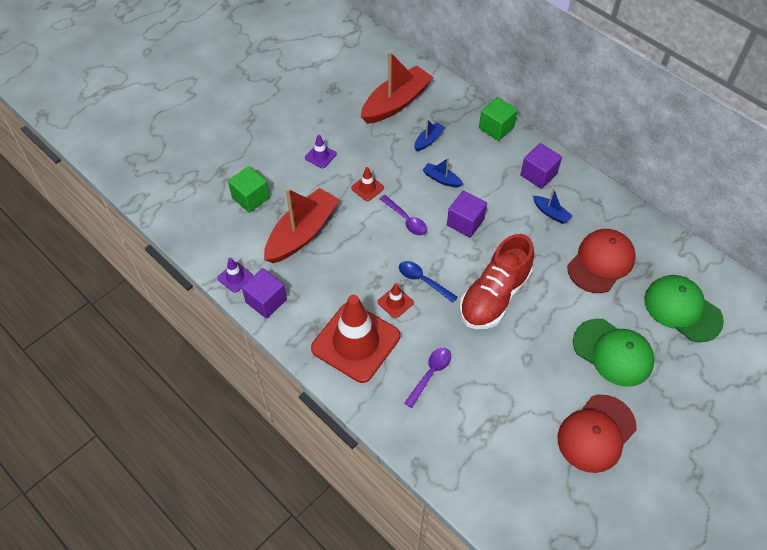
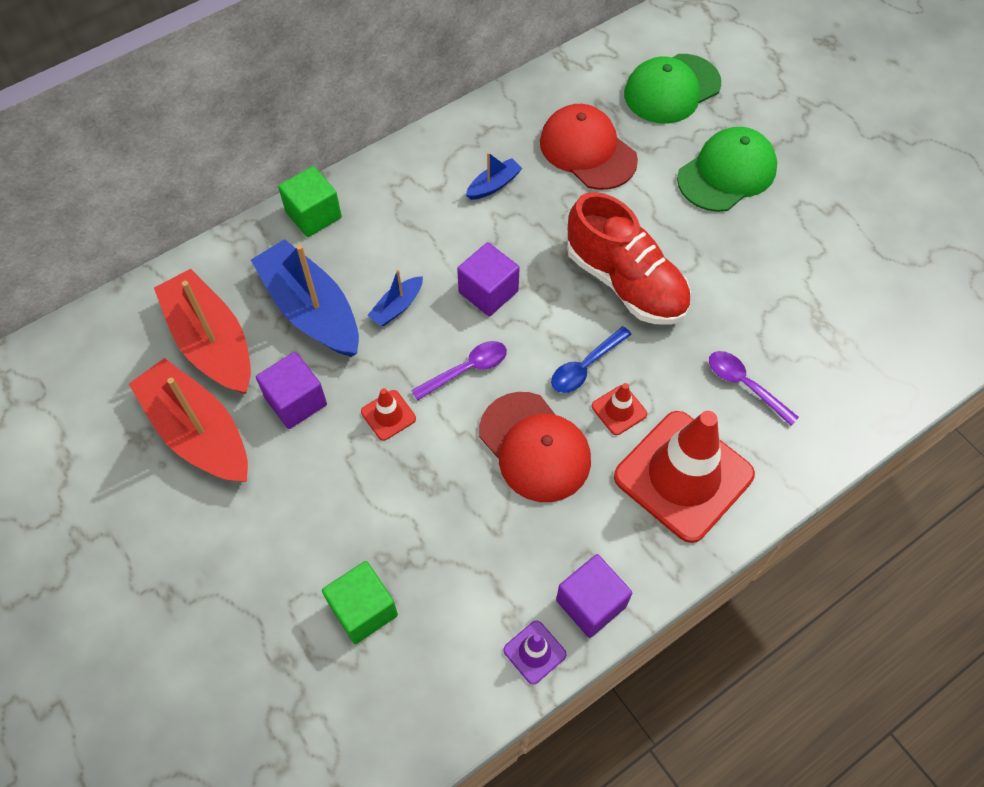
camera: 80 degrees left, 5 degrees up
red boat [264,188,339,263] -> red boat moved to [129,358,248,482]
purple traffic cone [305,135,337,168] -> none
blue boat [414,119,445,151] -> blue boat [251,239,359,357], size x2.21
purple cube [520,143,562,189] -> purple cube moved to [256,352,327,429]
red cap [558,395,637,473] -> red cap moved to [479,392,591,502]

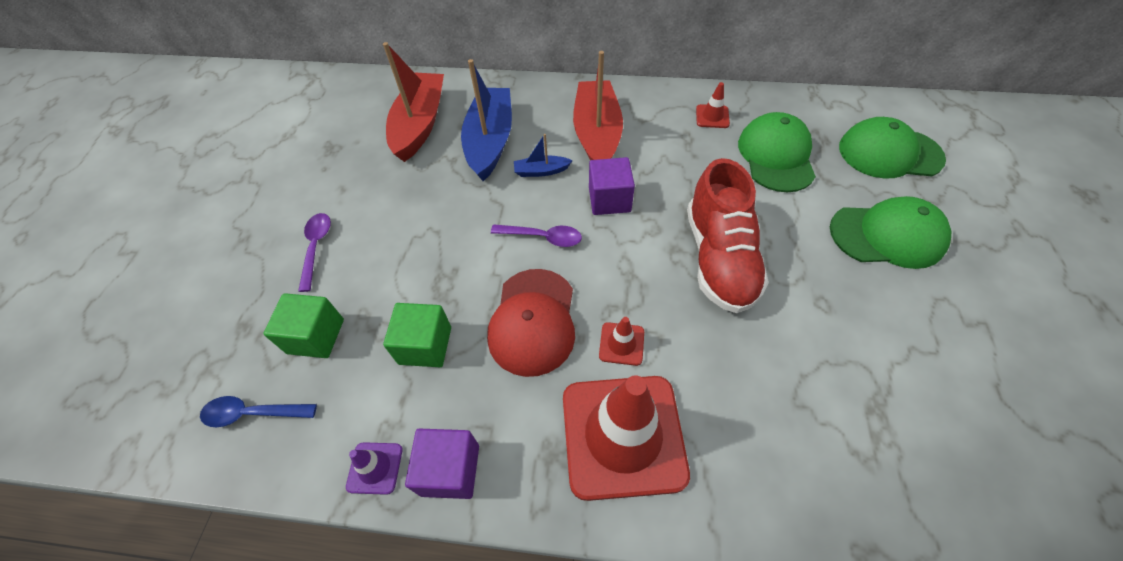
camera: 45 degrees right, 5 degrees down
red boat [129,358,248,482] -> red boat moved to [573,51,623,160]
purple cube [256,352,327,429] -> none
green cube [278,166,342,237] -> green cube moved to [383,303,451,367]
red traffic cone [361,388,416,441] -> red traffic cone moved to [696,82,730,128]
blue boat [466,152,522,200] -> none
red cap [540,104,638,190] -> green cap [738,112,816,192]
blue spoon [551,326,632,393] -> blue spoon moved to [200,396,317,427]
purple spoon [709,351,799,426] -> purple spoon moved to [298,213,331,292]

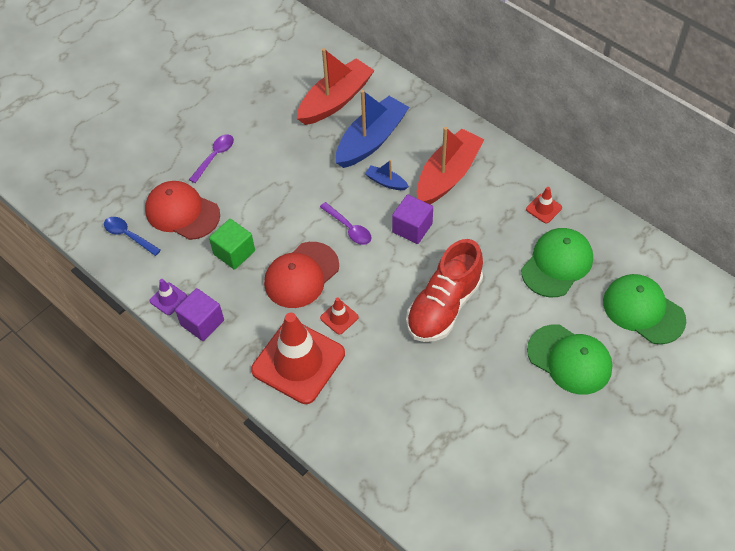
camera: 35 degrees right, 0 degrees up
green cube [263,293,344,358] -> red cap [145,181,220,240]

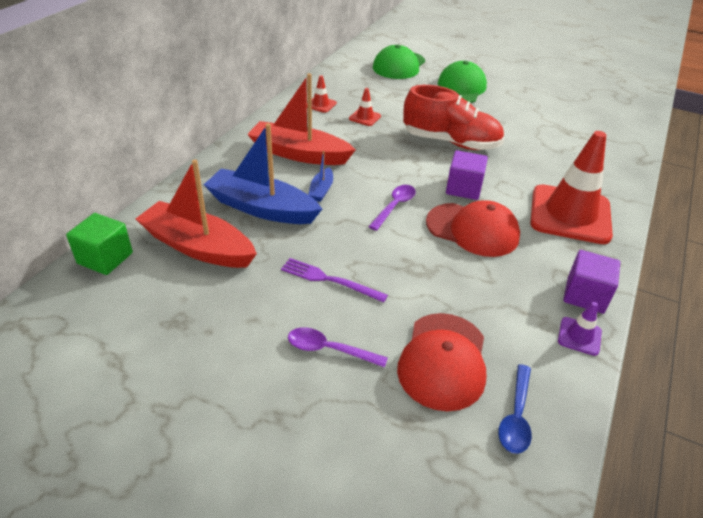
camera: 110 degrees left, 15 degrees down
green cube [209,219,255,270] -> green cube moved to [66,213,133,275]
red traffic cone [320,297,359,335] -> red traffic cone moved to [349,88,381,126]
purple cube [392,194,433,244] -> purple cube moved to [446,150,488,200]
green cap [521,228,593,297] -> none
none -> purple fork [281,258,388,303]

